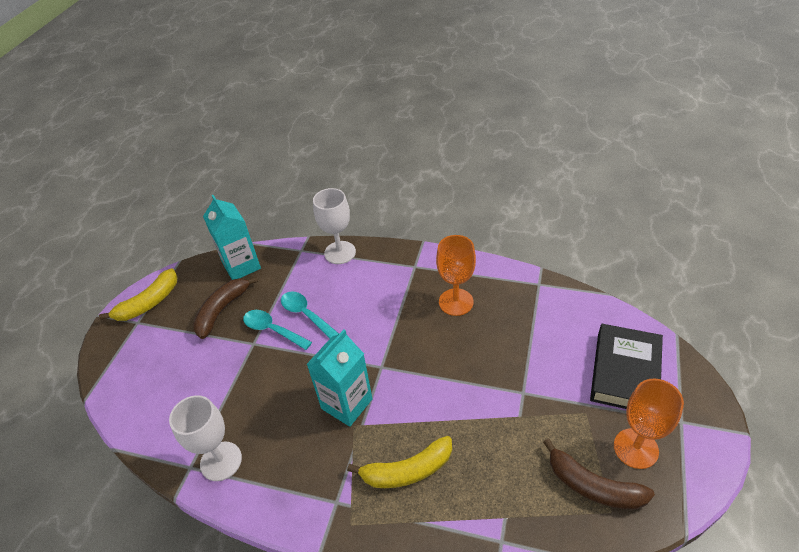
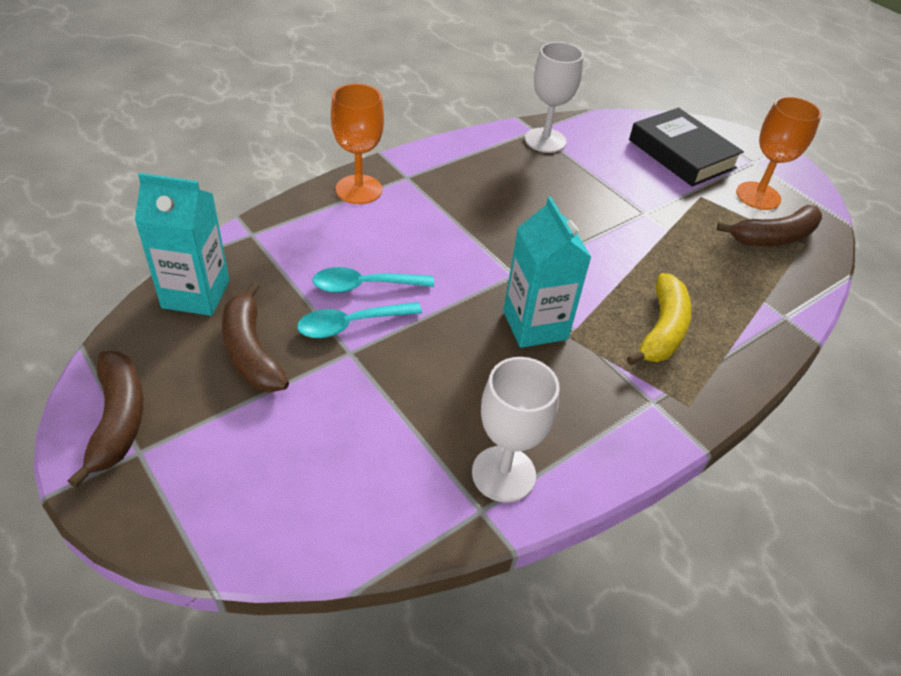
camera: 60 degrees left, 0 degrees up
yellow banana [99,268,178,321] -> brown banana [68,351,143,488]
white goblet [313,188,356,264] -> white goblet moved to [525,42,584,153]
orange goblet [436,235,476,316] -> orange goblet moved to [331,83,384,204]

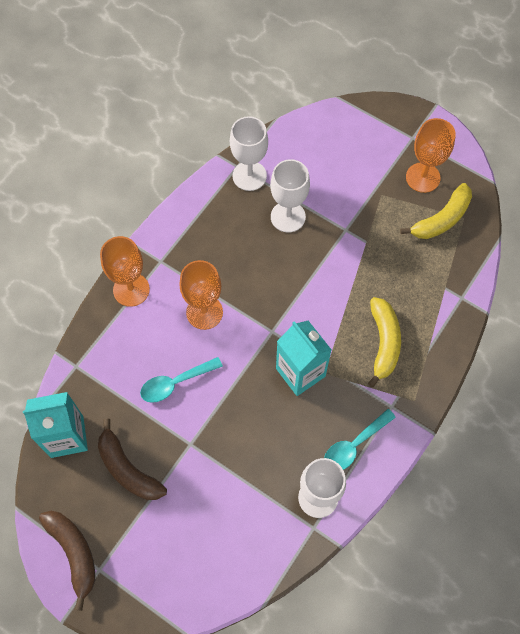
camera: 15 degrees left, 20 degrees up
turquoise spoon [297,302,422,338] -> turquoise spoon moved to [324,409,396,470]
black book [629,108,744,187] -> none
brown banana [717,205,822,246] -> yellow banana [400,183,472,239]
none -> orange goblet [179,260,223,330]
none -> white goblet [270,159,310,233]

